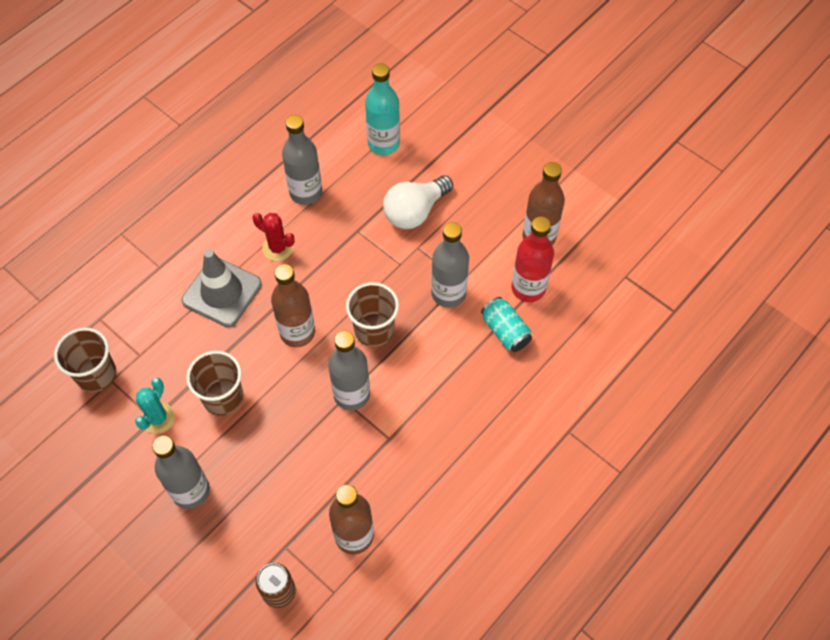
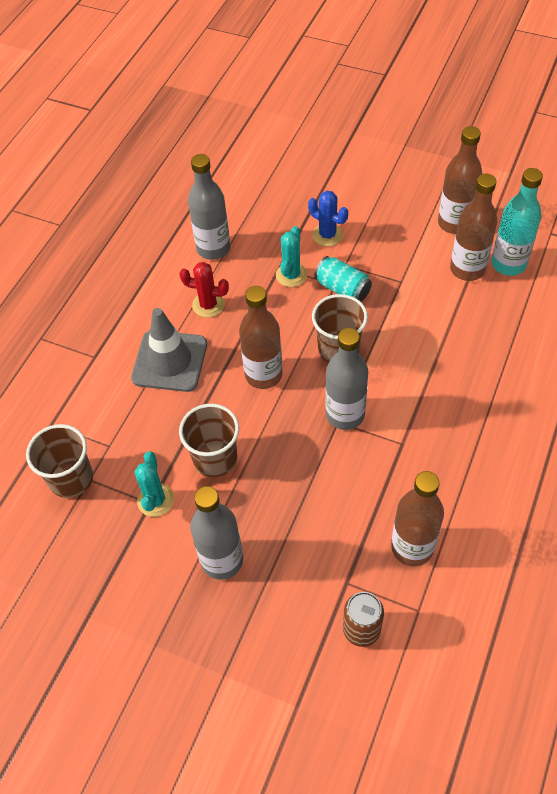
camera: 15 degrees left, 5 degrees down
turquoise bottle [365,63,400,155] -> turquoise bottle moved to [491,168,543,276]
white light bulb [383,175,453,229] -> blue cactus [308,191,348,246]
grey bottle [431,222,469,308] -> none
turquoise can [481,297,532,352] -> turquoise can moved to [314,256,372,302]
red bottle [511,216,554,302] -> brown bottle [450,174,497,281]
none -> turquoise cactus [276,226,308,287]

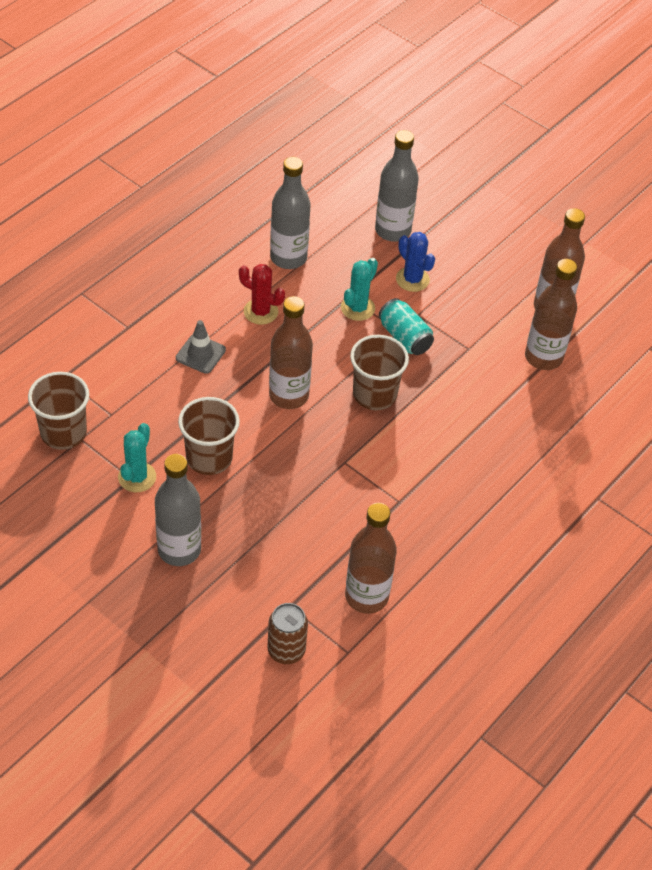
camera: 10 degrees right, 5 degrees down
grey traffic cone [131,308,207,392] -> grey traffic cone [176,320,226,374], size x0.57
grey bottle [325,328,368,430] -> grey bottle moved to [375,130,419,242]
turquoise bottle [491,168,543,276] -> none

